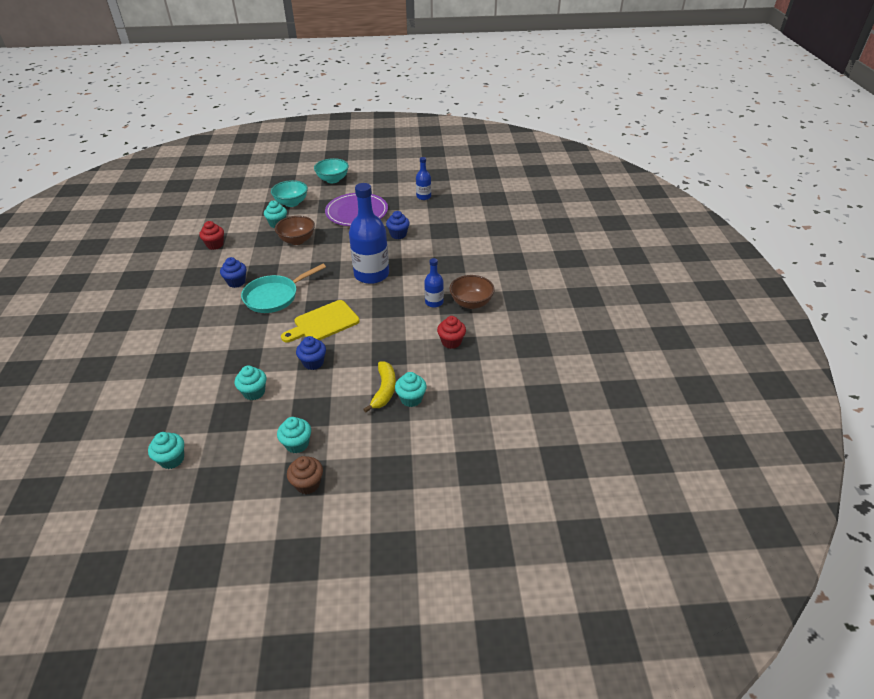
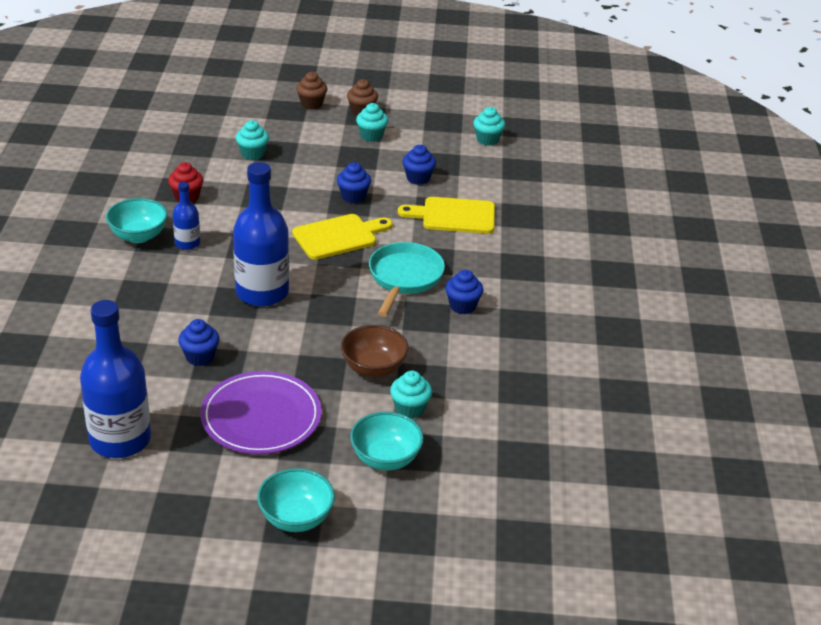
camera: 175 degrees left, 5 degrees down
red cupcake [199,221,224,250] -> none
turquoise cupcake [235,366,266,400] -> blue cupcake [403,145,436,185]
turquoise pan [241,264,326,313] -> turquoise pan turned 45 degrees counterclockwise [369,242,445,317]
yellow banana [363,361,396,412] -> none
blue bottle [416,157,431,200] -> blue bottle [80,300,151,458], size x2.01
brown bowl [449,275,495,309] -> turquoise bowl [106,198,168,243]
none -> brown cupcake [296,72,327,110]
none -> yellow cutting board [398,197,495,234]

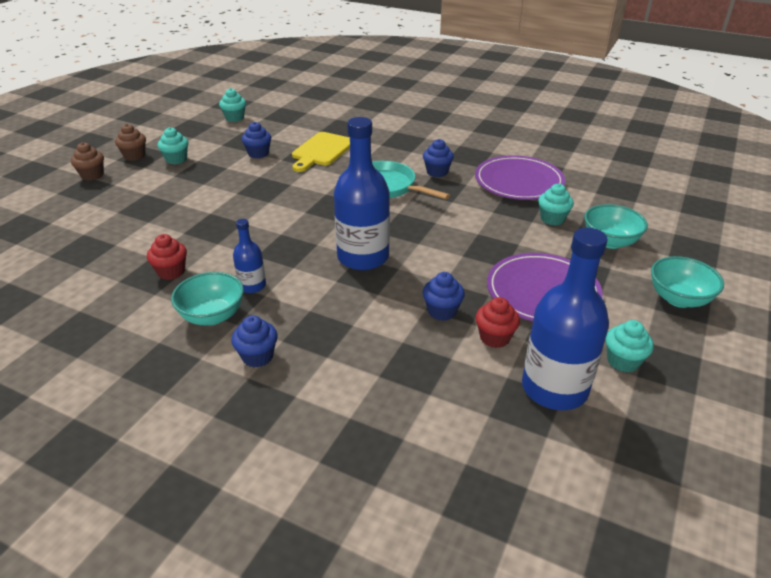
camera: 65 degrees left, 0 degrees up
turquoise cupcake [236,120,269,160] -> turquoise cupcake moved to [606,320,654,372]
yellow cutting board [292,214,392,260] -> none
blue cupcake [337,162,371,203] -> blue cupcake moved to [231,315,278,368]
brown bowl [341,325,409,377] -> none
none -> purple plate [475,155,565,200]
none -> red cupcake [475,297,520,348]

